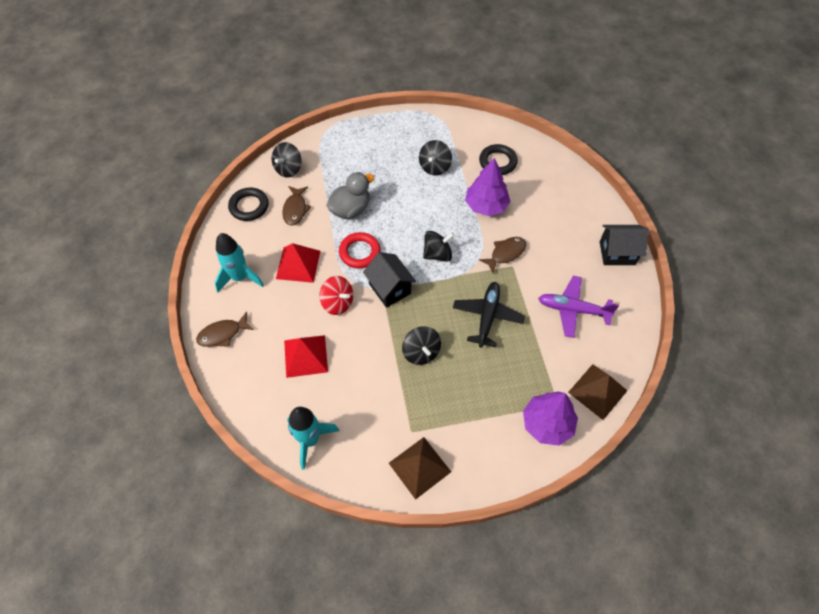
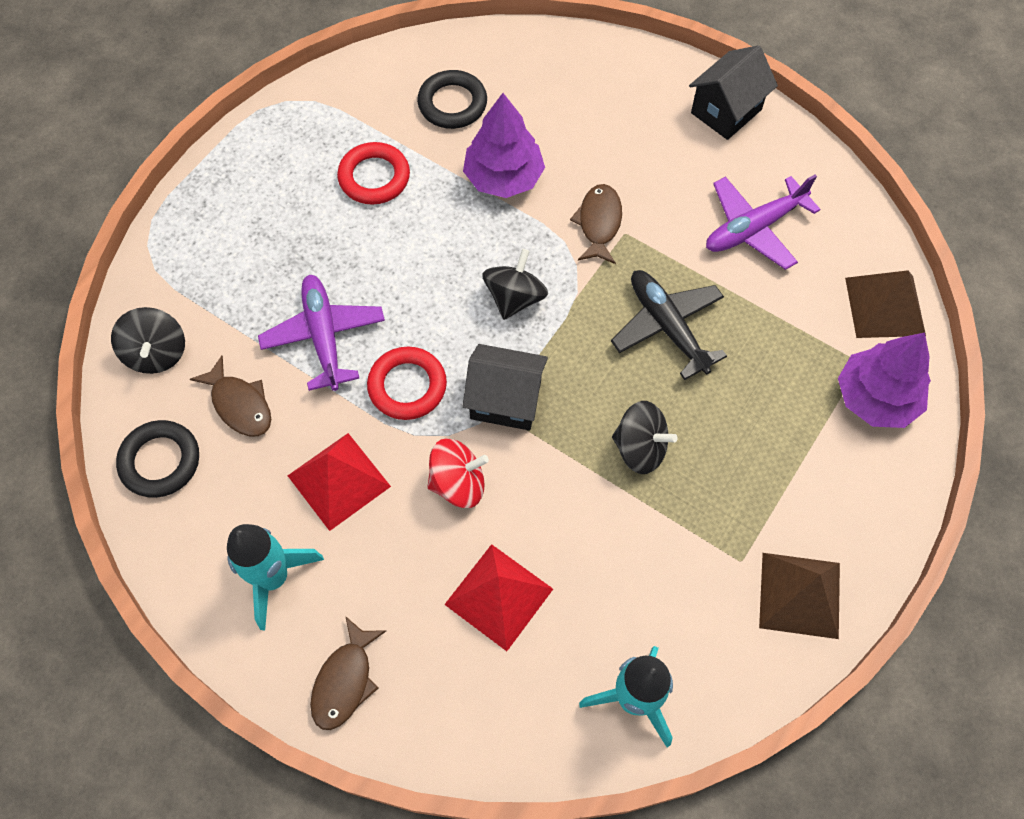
camera: 45 degrees left, 5 degrees up
grey duck [326,172,374,219] -> purple plane [258,275,385,391]
black spinning top [419,140,452,175] -> red ring [337,142,410,205]

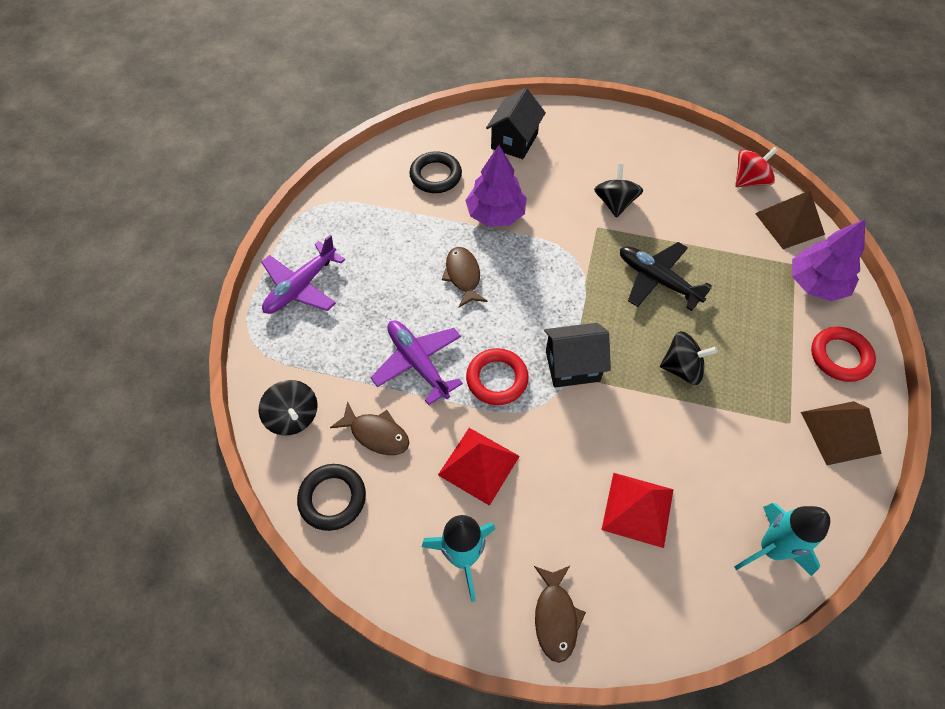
camera: 20 degrees left, 5 degrees down
red ring [337,142,410,205] -> red ring moved to [811,327,876,382]
red spinning top [427,438,489,508] -> red spinning top moved to [735,147,778,187]
black spinning top [482,249,548,320] -> black spinning top moved to [594,164,643,218]
brown fish [570,184,622,264] -> brown fish moved to [442,247,487,307]
black house [689,45,778,140] -> black house moved to [486,88,546,159]
purple plane [706,175,821,270] -> purple plane moved to [261,235,345,314]

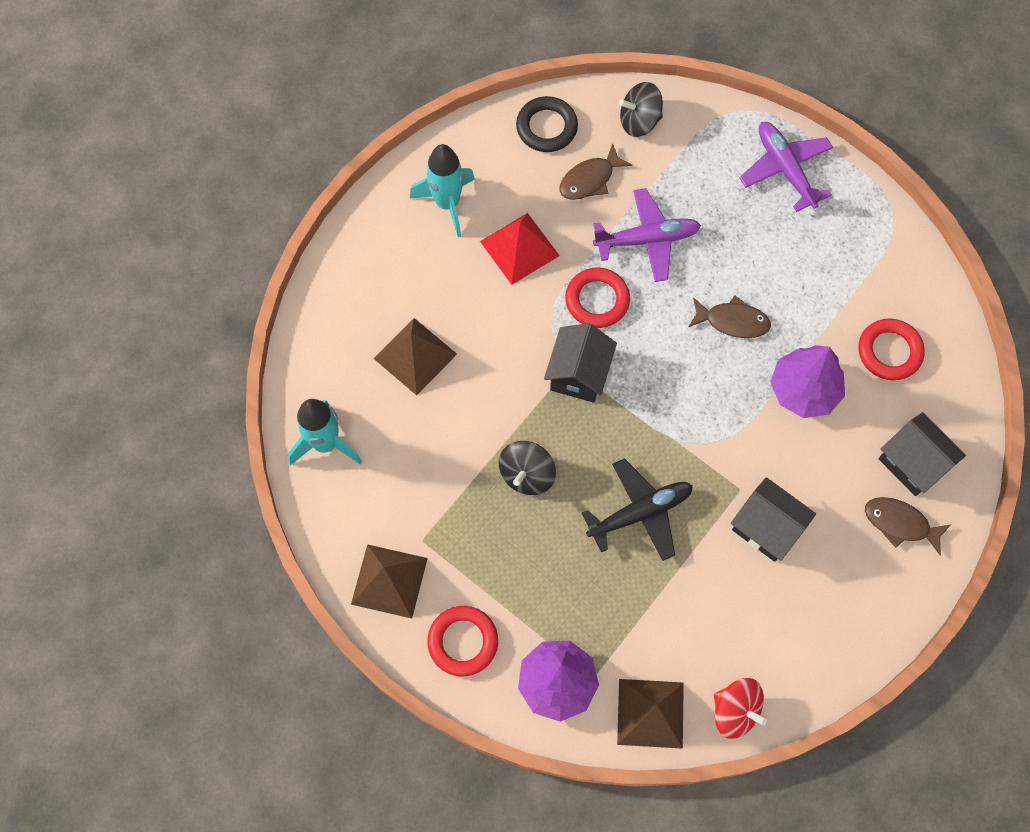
camera: 115 degrees right, 10 degrees up
black ring [409,151,462,193] -> red ring [859,318,925,380]
brown fish [534,566,586,663] -> brown fish moved to [865,497,952,555]
black spinning top [594,164,643,218] -> black house [731,477,816,562]
red pyramid [601,473,674,548] -> brown pyramid [373,318,457,395]
red spinning top [735,147,778,187] -> red spinning top turned 45 degrees counterclockwise [714,678,767,739]

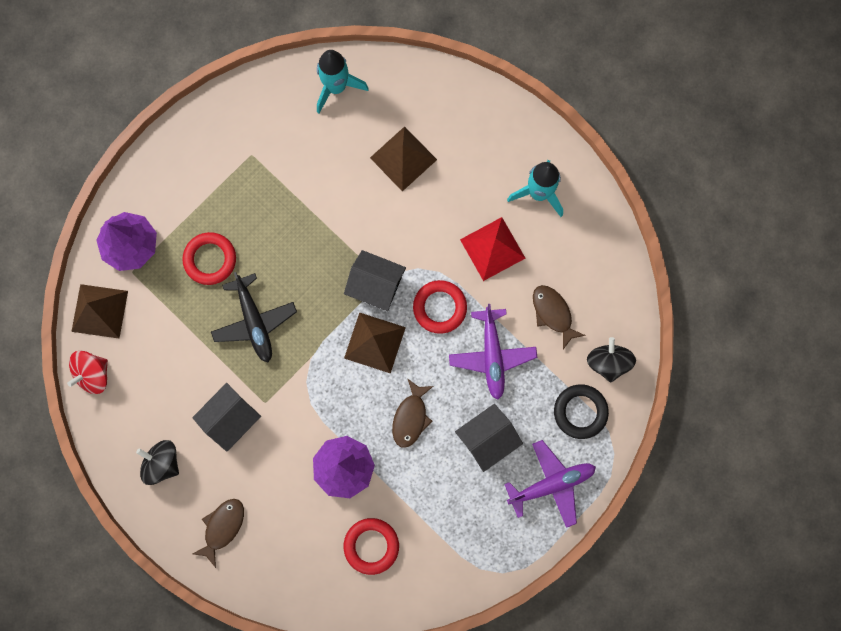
camera: 95 degrees right, 10 degrees up
brown pyramid [351,544,428,619] -> brown pyramid moved to [344,312,406,374]
red ring [427,606,498,676] -> red ring moved to [182,232,236,285]
black spinning top [499,441,556,495] -> black spinning top moved to [136,440,179,485]
black ring [516,96,578,152] -> black ring moved to [554,384,609,439]
black house [879,412,966,496] -> black house moved to [455,404,523,472]

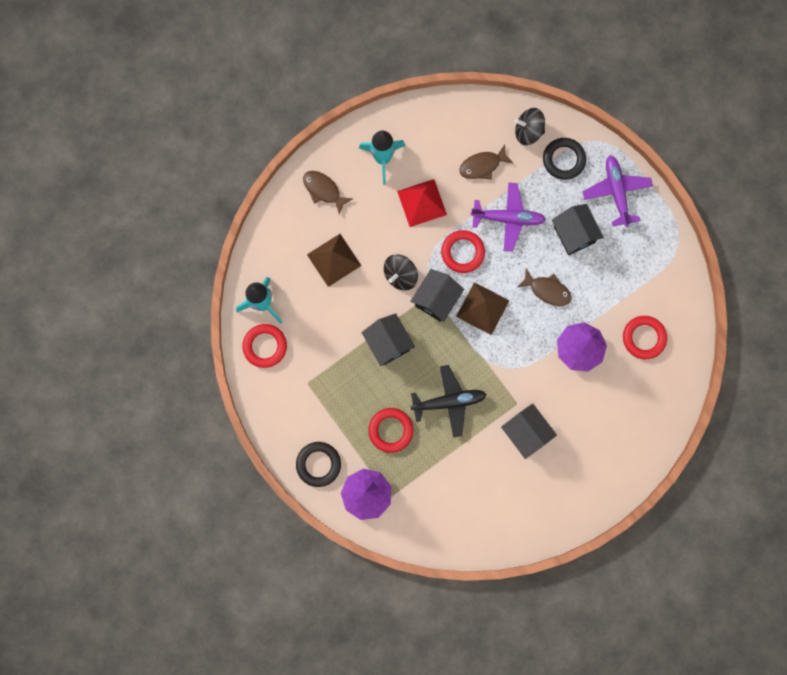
camera: 80 degrees left, 0 degrees up
red spinning top [67,351,108,394] -> none
brown pyramid [71,284,128,338] -> none
black spinning top [136,440,179,485] -> black spinning top moved to [384,254,418,290]
brown fish [192,499,244,568] -> brown fish moved to [303,171,353,215]
none -> red ring [242,324,287,368]
none -> black ring [296,442,341,487]
none -> black house [362,313,415,366]

